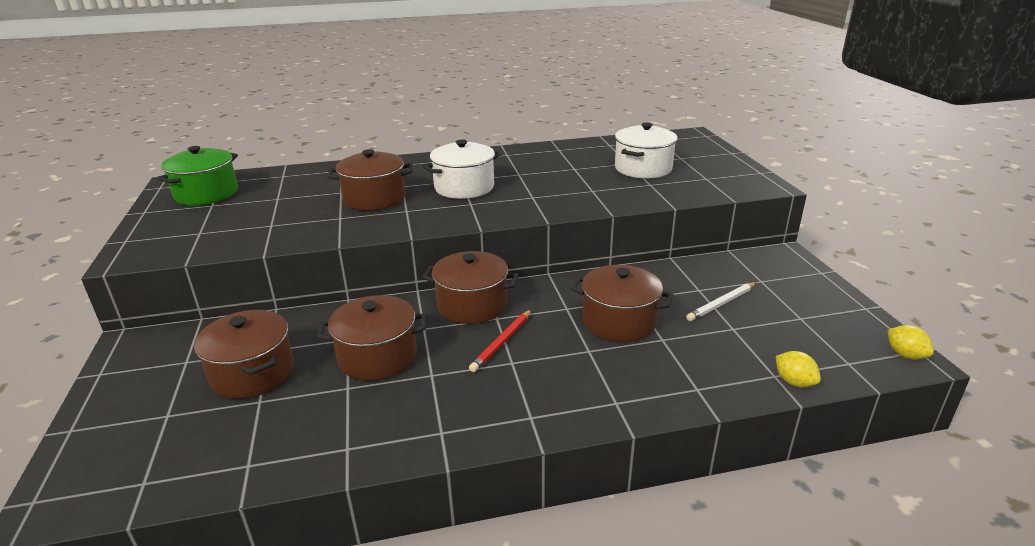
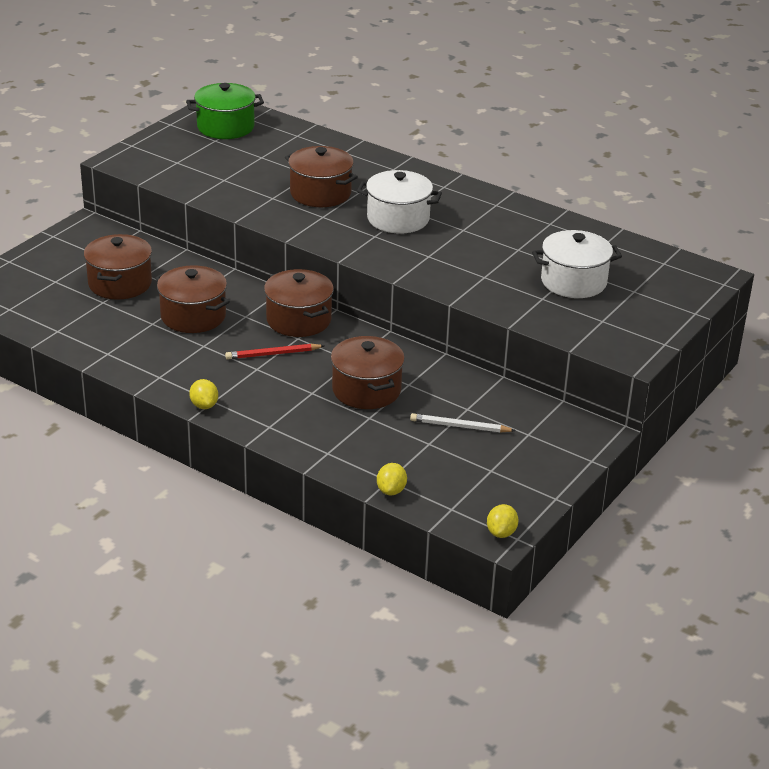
camera: 45 degrees right, 5 degrees up
none -> yellow lemon [189,379,218,409]

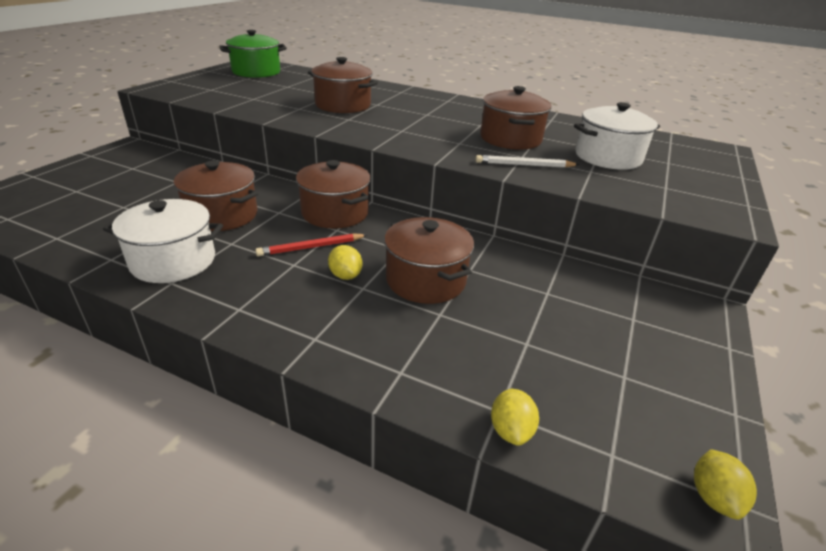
camera: 10 degrees left, 0 degrees up
brown pot [84,234,152,300] -> brown pot moved to [480,86,552,150]
yellow lemon [189,379,218,409] -> yellow lemon moved to [328,245,362,280]
white pot [357,170,442,233] -> white pot moved to [103,199,223,283]
white pencil [410,413,516,433] -> white pencil moved to [476,155,580,168]

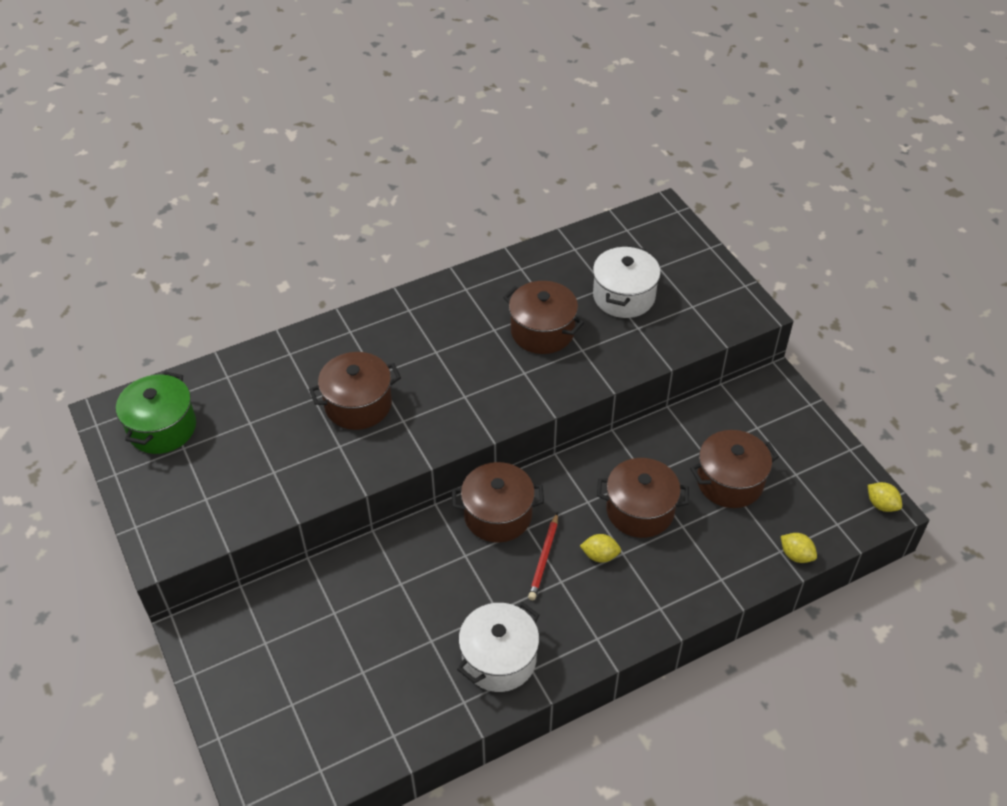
camera: 50 degrees left, 15 degrees up
brown pot [174,161,258,231] -> brown pot moved to [690,430,779,508]
white pencil [476,155,580,168] -> none

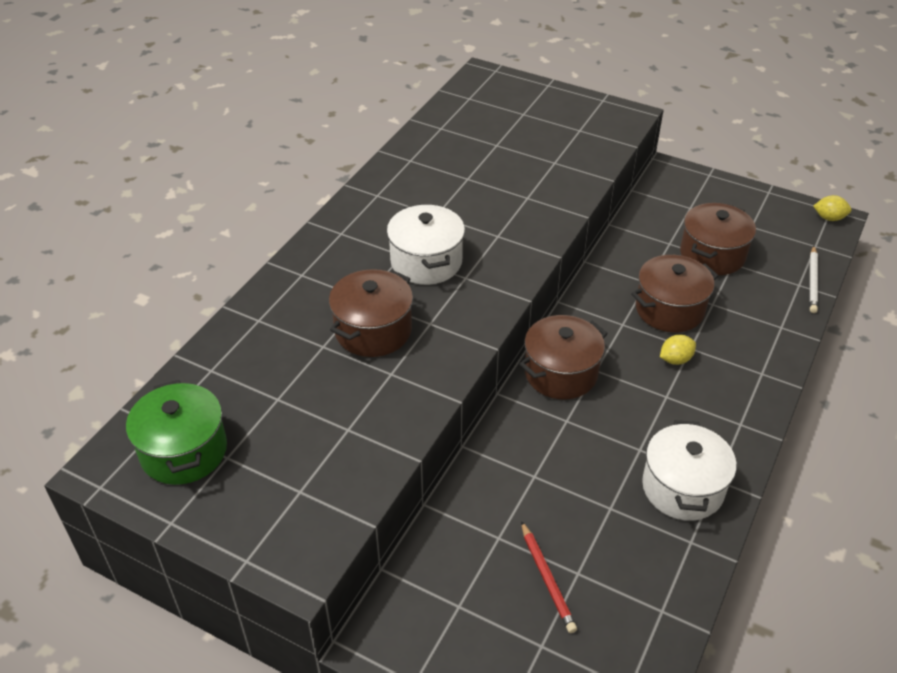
camera: 35 degrees left, 5 degrees down
brown pot [503,281,584,354] -> none
red pencil [528,512,558,600] -> red pencil moved to [521,521,577,633]
white pot [593,245,661,318] -> white pot moved to [387,204,465,285]
yellow lemon [781,533,817,563] -> white pencil [810,246,818,313]

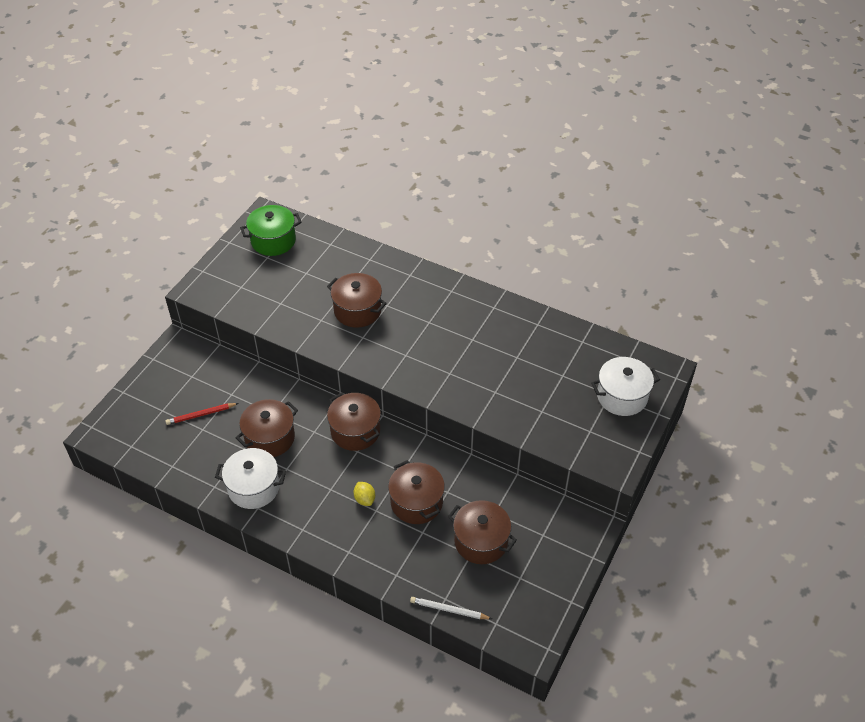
camera: 90 degrees right, 5 degrees up
white pot [387,204,465,285] -> white pot moved to [591,357,660,416]
yellow lemon [813,195,852,221] -> none
none -> brown pot [236,399,298,457]

